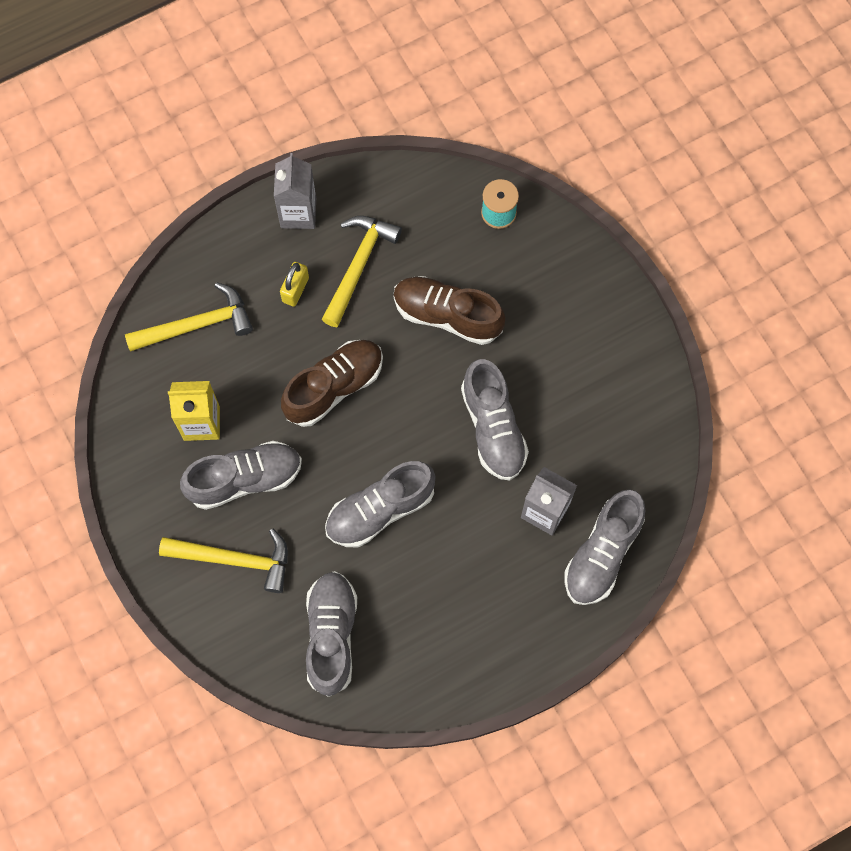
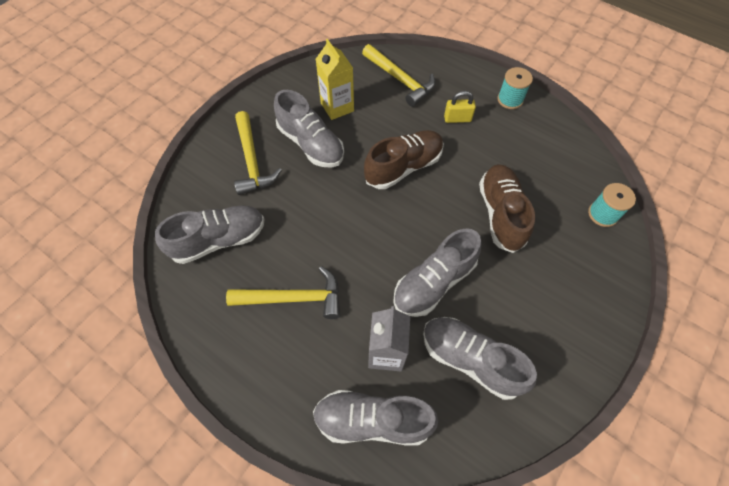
camera: 65 degrees right, 10 degrees down
grey carton [274,153,316,229] -> turquoise spool [497,67,533,109]
brown shoe [281,340,383,427] -> brown shoe turned 60 degrees counterclockwise [364,130,444,189]
yellow hammer [322,216,402,327] -> yellow hammer moved to [226,266,340,319]
grey shoe [325,461,436,548] -> grey shoe moved to [423,317,537,400]

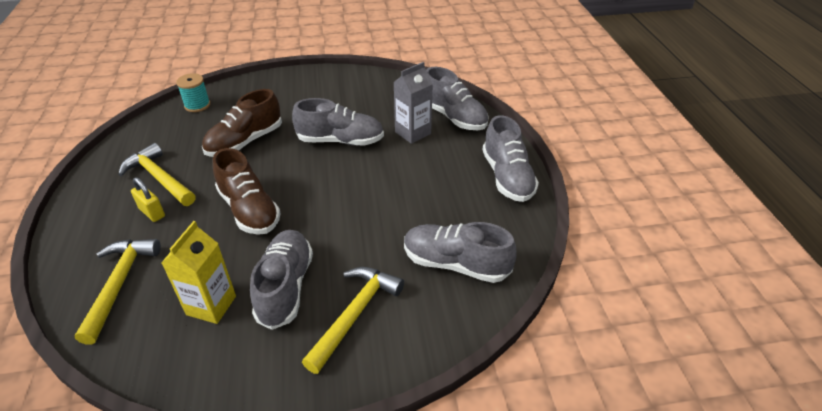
camera: 135 degrees left, 20 degrees down
yellow hammer [226,266,340,319] -> yellow hammer moved to [118,143,195,206]
brown shoe [364,130,444,189] -> brown shoe turned 135 degrees counterclockwise [213,148,281,235]
grey shoe [423,317,537,400] -> grey shoe moved to [482,115,539,202]
turquoise spool [497,67,533,109] -> none

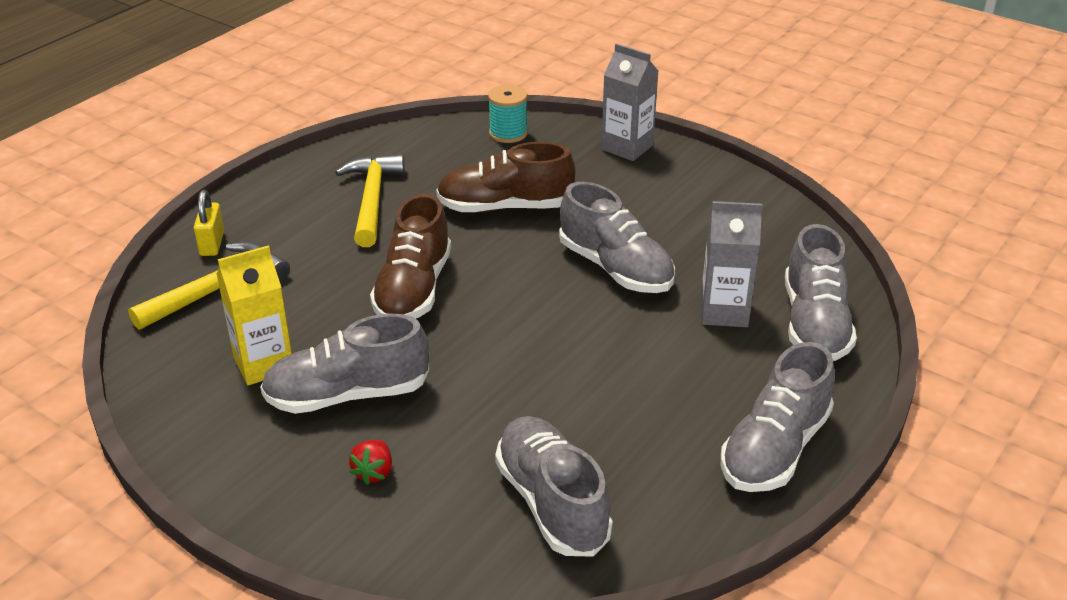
camera: 45 degrees right, 5 degrees down
yellow padlock [131,177,165,222] -> yellow padlock moved to [194,190,224,256]
grey shoe [250,230,313,330] -> grey shoe turned 150 degrees counterclockwise [260,314,429,414]
yellow hammer [302,267,404,374] -> red strawberry [349,440,392,485]
none -> grey carton [601,43,658,161]

